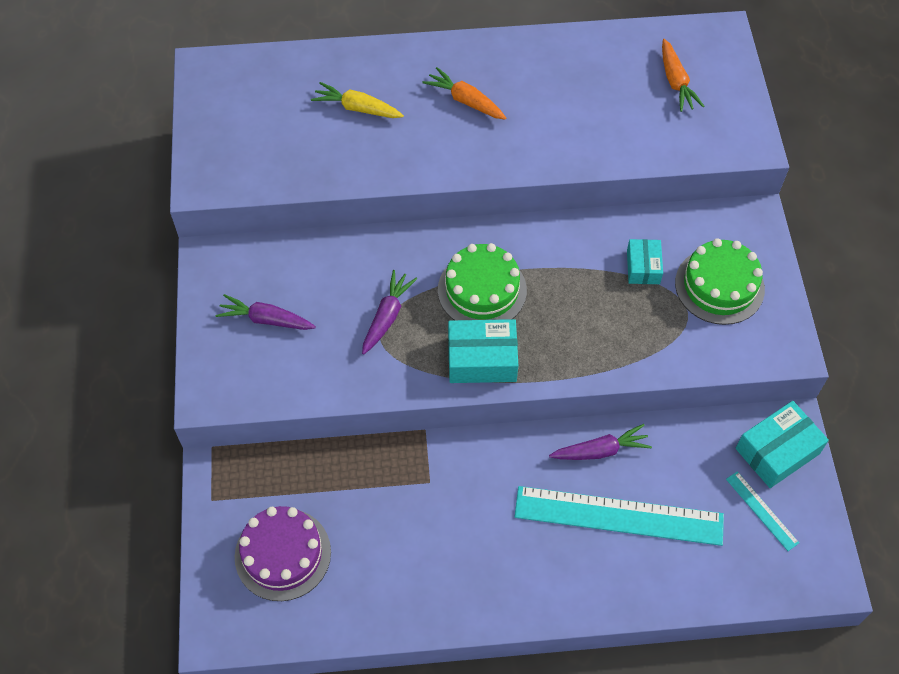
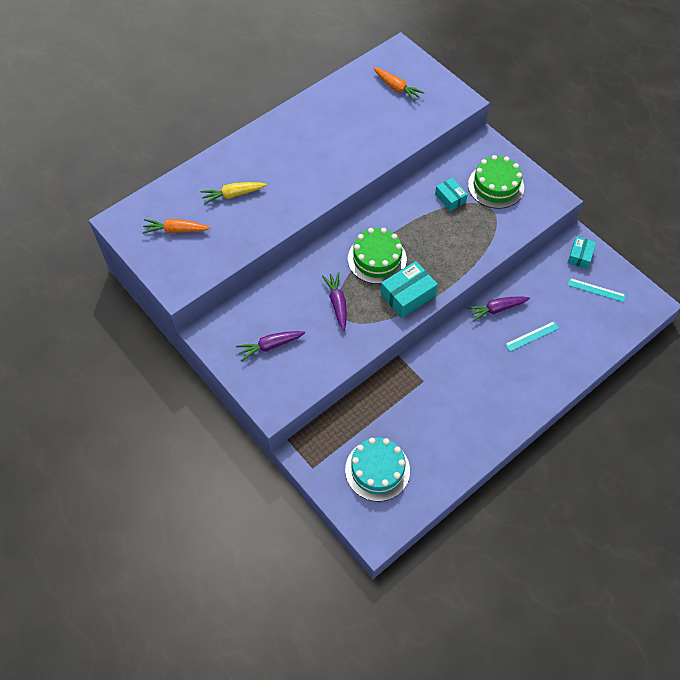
camera: 35 degrees left, 0 degrees up
purple cake [235,506,331,601] -> turquoise cake [345,438,410,501]
orange carrot [422,67,506,120] -> orange carrot moved to [142,219,210,234]
turquoise ruler [514,486,724,546] -> turquoise ruler [505,321,559,352], size x0.45
purple carrot [549,424,652,460] -> purple carrot turned 150 degrees counterclockwise [466,296,530,322]
turquoise box [736,401,829,488] -> turquoise box [568,236,596,269], size x0.62

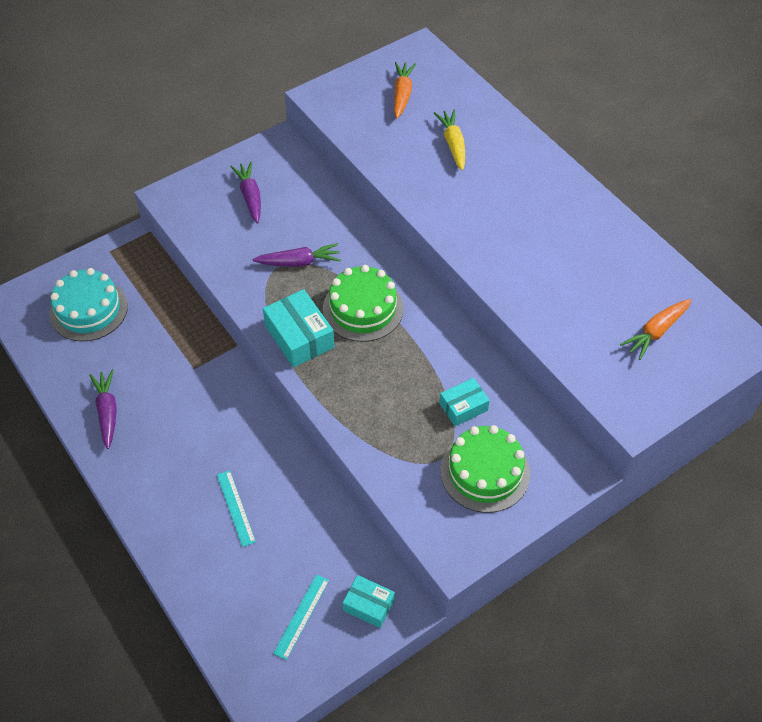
camera: 95 degrees right, 5 degrees down
purple carrot [466,296,530,322] -> purple carrot moved to [89,370,117,449]

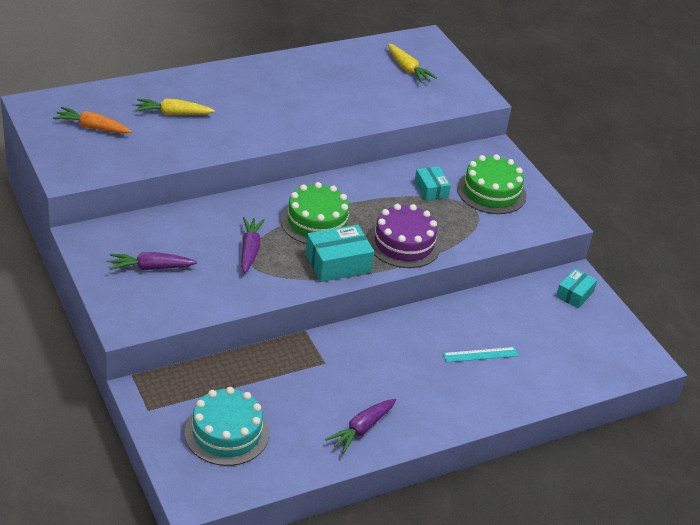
camera: 85 degrees left, 15 degrees down
purple carrot [89,370,117,449] -> purple carrot turned 45 degrees counterclockwise [325,399,396,453]
turquoise ruler [273,574,329,660] -> none
orange carrot [620,299,692,360] -> yellow carrot [388,43,437,83]
none -> purple cake [368,204,441,268]

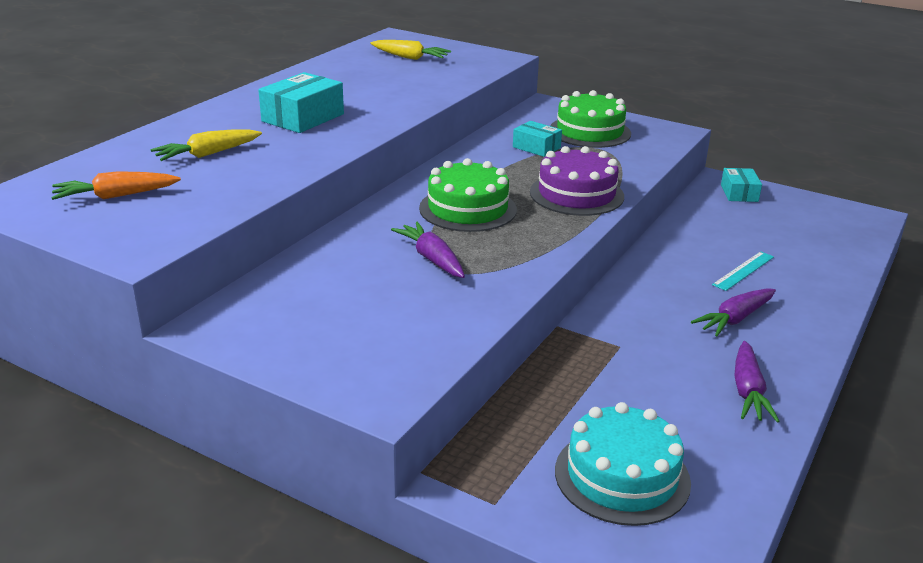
camera: 30 degrees left, 10 degrees down
purple carrot [110,252,197,270] -> purple carrot moved to [691,288,776,337]
turquoise box [305,225,374,282] -> turquoise box moved to [258,72,344,133]

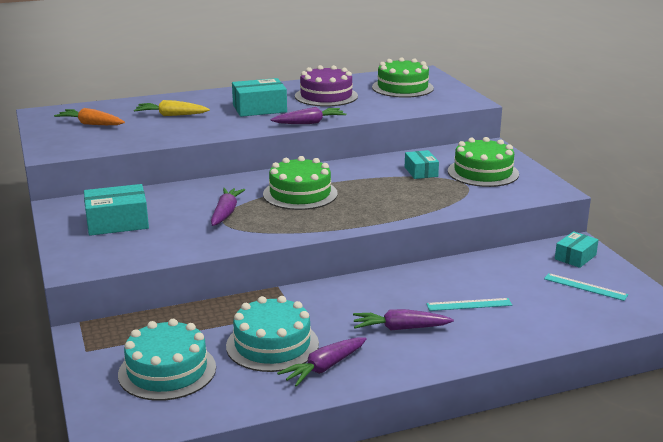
camera: 40 degrees right, 5 degrees down
yellow carrot [370,40,451,60] -> green cake [372,57,434,98]
purple cake [530,146,624,216] -> purple cake moved to [295,65,358,107]
none -> turquoise box [84,184,149,236]
none -> turquoise cake [226,296,319,372]
none -> purple carrot [271,107,346,124]
none -> turquoise ruler [544,273,628,301]

